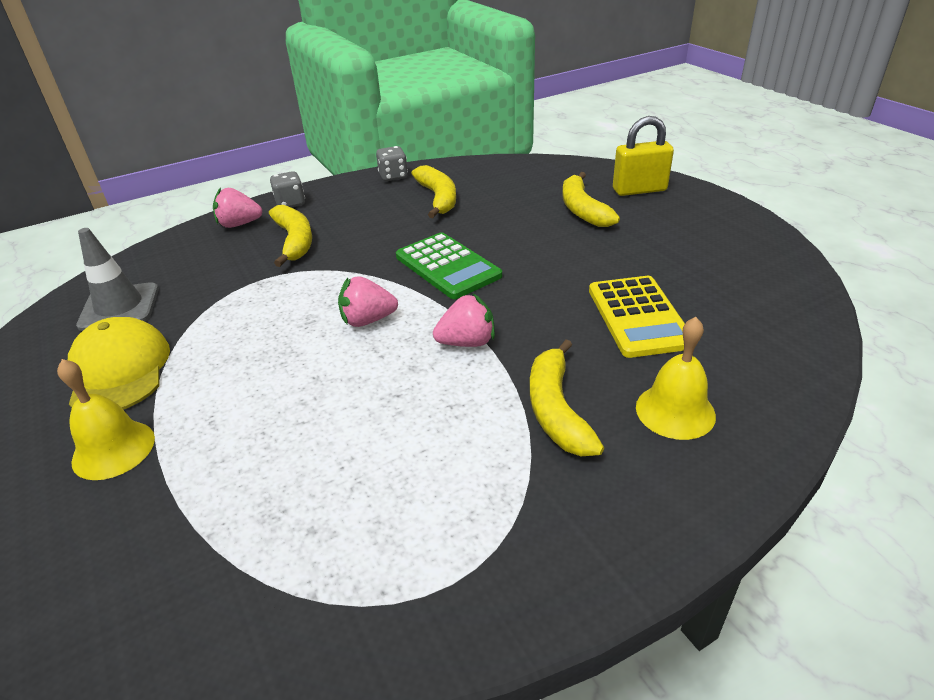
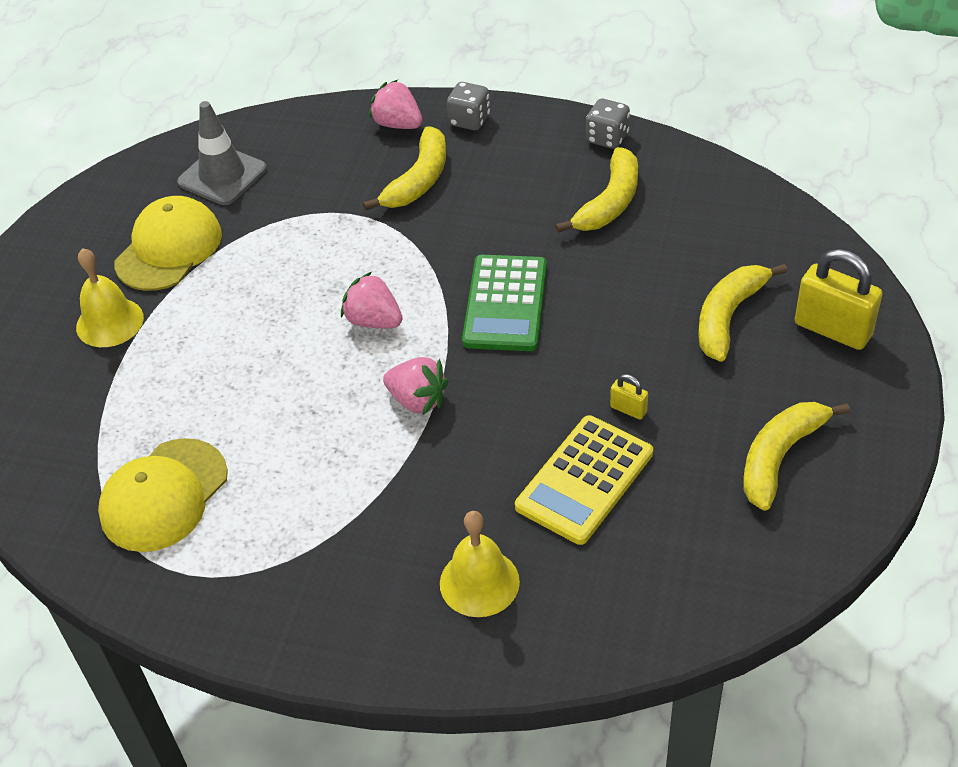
camera: 45 degrees right, 10 degrees up
yellow banana [530,339,604,456] -> yellow banana moved to [743,402,850,511]
none -> yellow cap [98,438,228,552]
none -> yellow padlock [610,374,648,420]

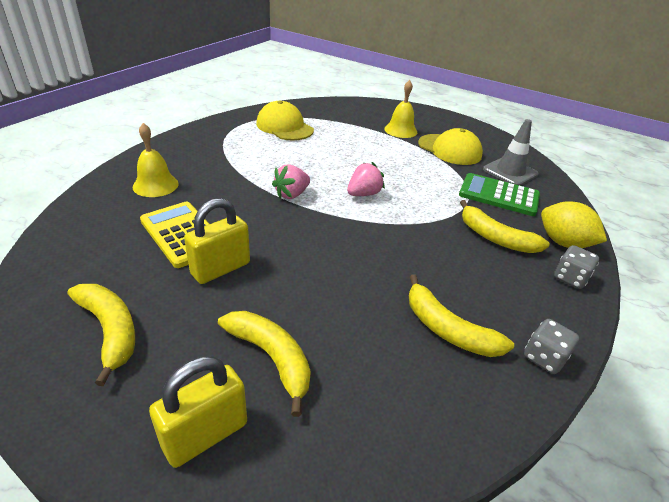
camera: 100 degrees right, 10 degrees down
pink strawberry [369,80,423,129] -> yellow lemon [541,201,607,248]
green calculator [462,255,547,351] -> green calculator moved to [459,173,540,216]
yellow padlock [610,374,648,420] -> yellow padlock [184,198,250,284], size x2.16

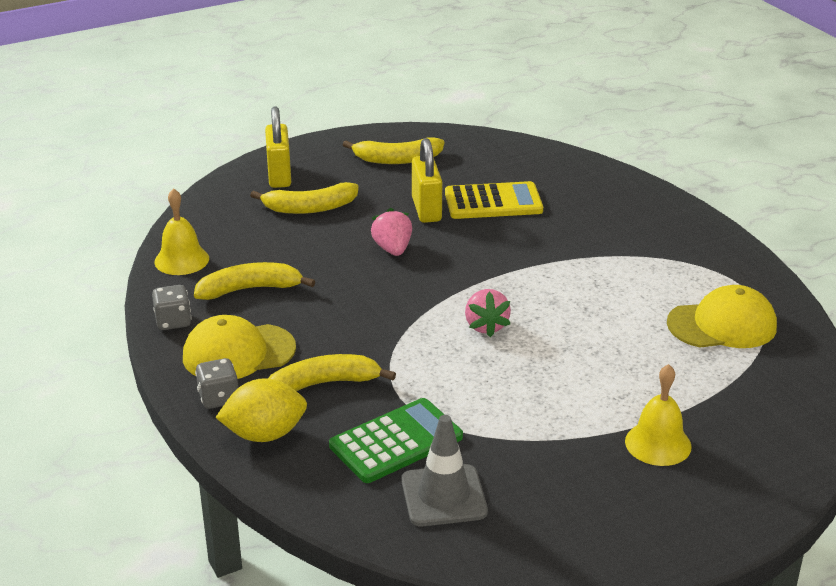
camera: 125 degrees right, 5 degrees down
yellow bell [133,123,179,197] -> yellow bell moved to [154,188,209,275]
pink strawberry [272,164,310,199] -> pink strawberry moved to [371,208,412,256]
yellow cap [418,128,483,165] -> yellow cap moved to [183,315,296,379]

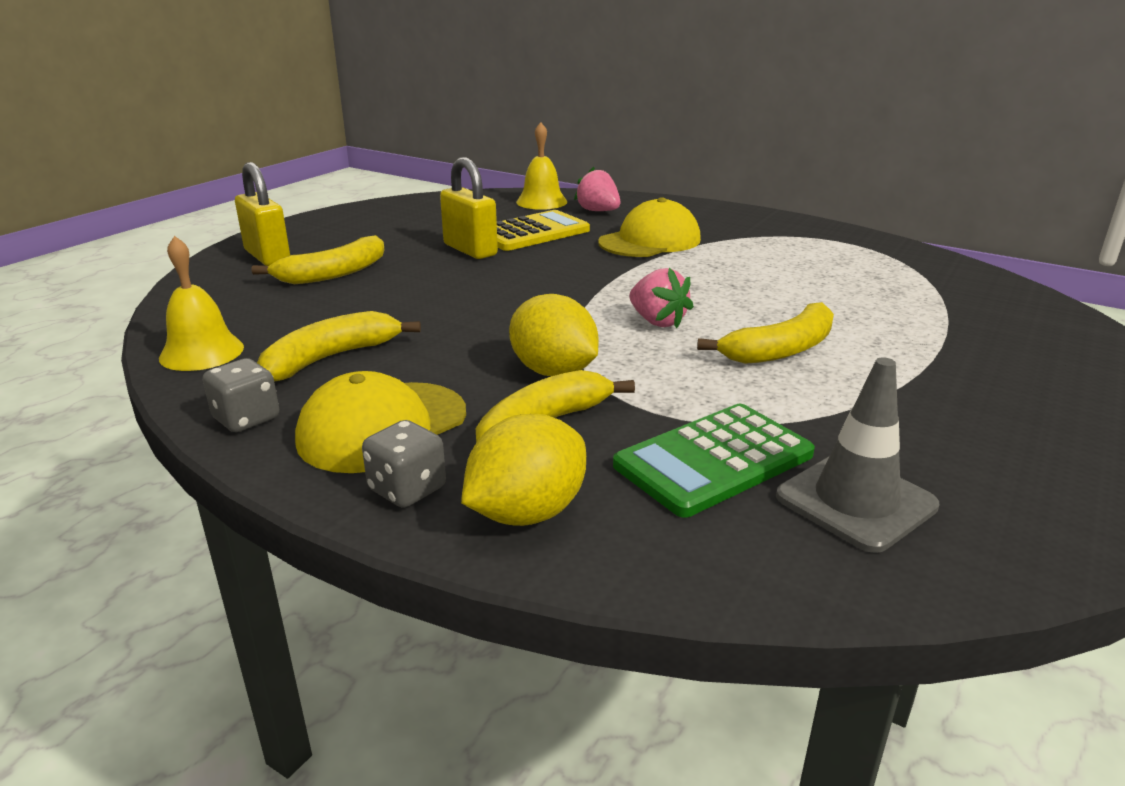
camera: 30 degrees left, 5 degrees down
green calculator [329,398,463,483] -> green calculator turned 150 degrees counterclockwise [613,404,815,518]
yellow banana [343,137,444,164] -> yellow banana moved to [697,302,834,364]
pink strawberry [371,208,412,256] -> pink strawberry moved to [574,167,621,211]
yellow bell [625,364,692,466] -> yellow bell moved to [516,122,567,210]
yellow cap [667,285,777,348] -> yellow cap moved to [598,197,701,257]
none -> yellow lemon [509,294,599,376]

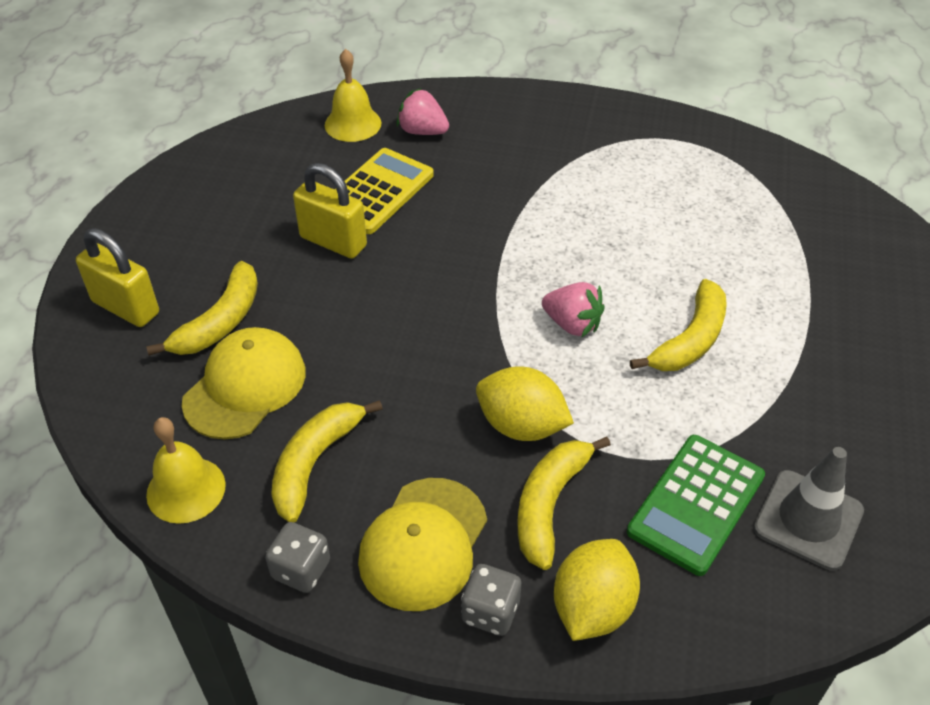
camera: 20 degrees left, 20 degrees up
yellow cap [598,197,701,257] -> yellow cap moved to [182,327,306,439]

